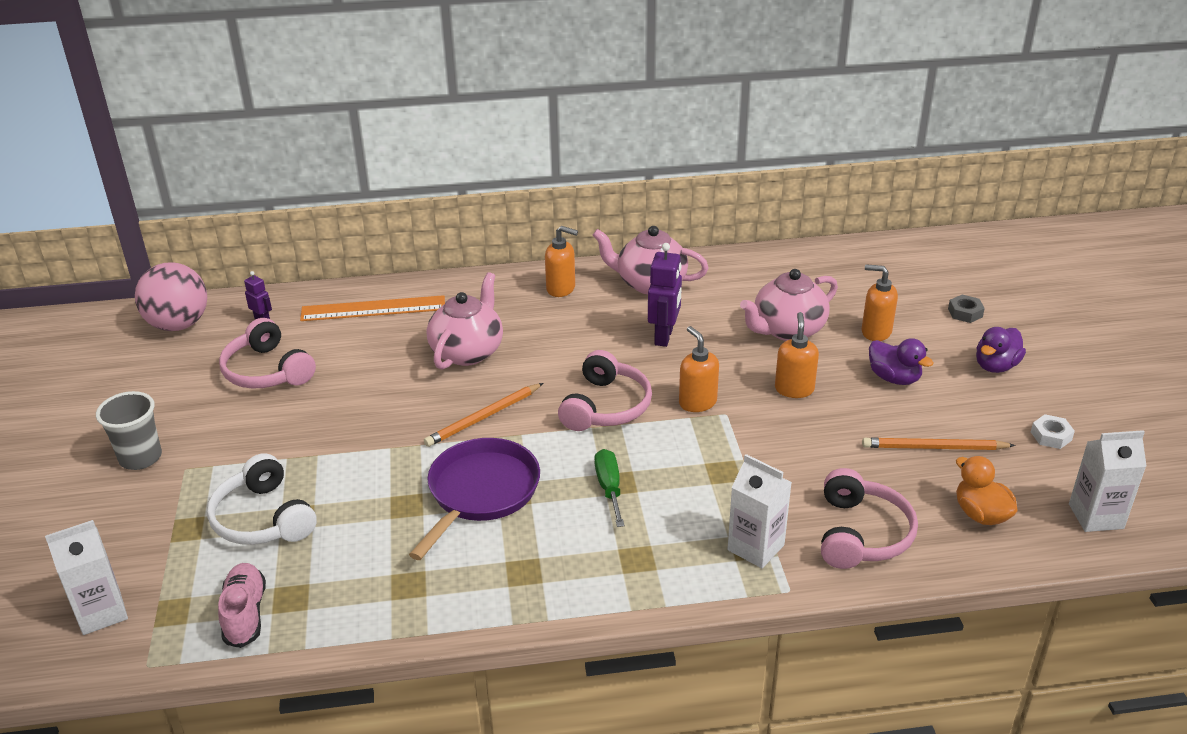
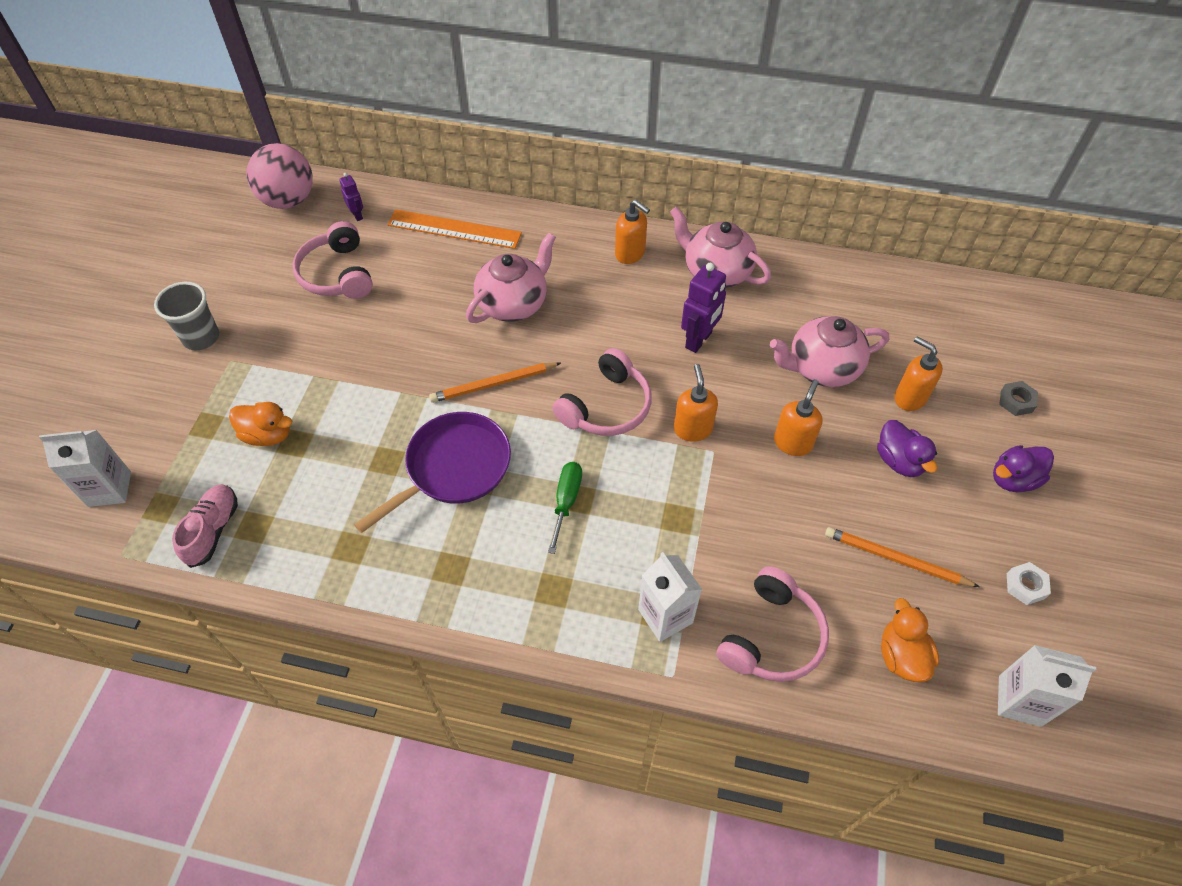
camera: 20 degrees right, 20 degrees up
white headphones [207,453,317,545] -> orange duck [229,402,292,446]

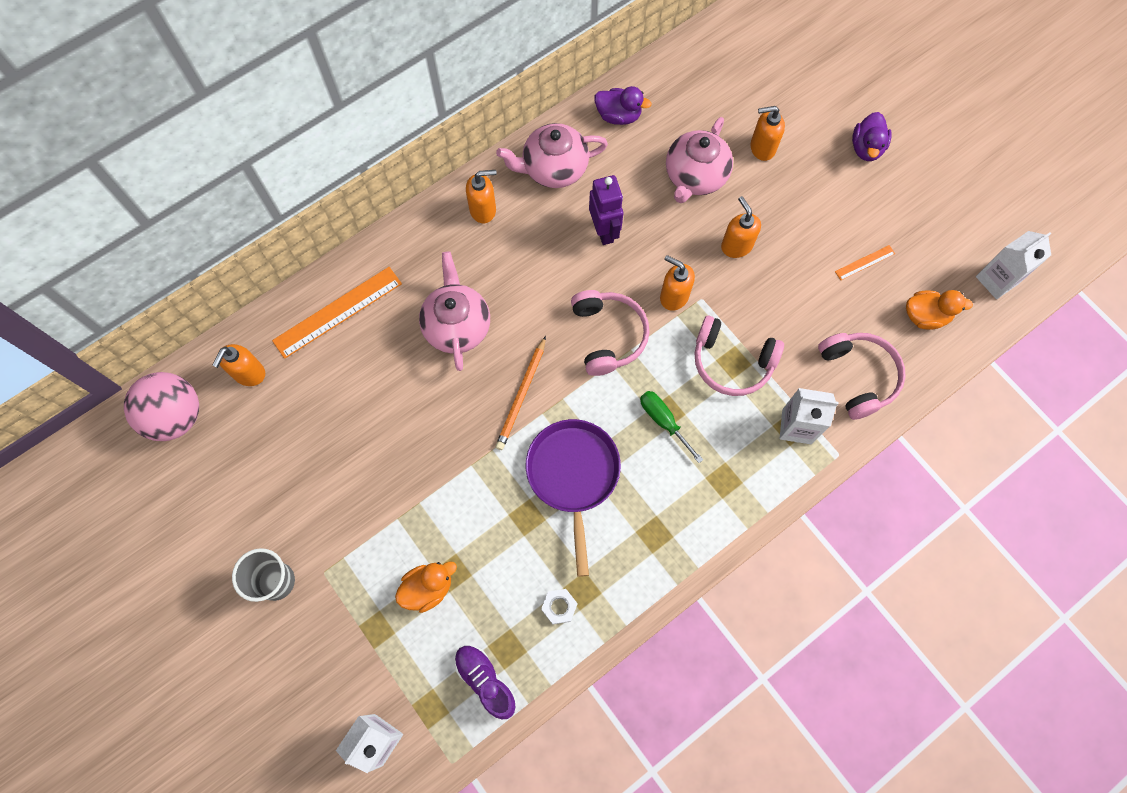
camera: 50 degrees left, 15 degrees up
pink shoe [172,484,238,568] -> purple shoe [454,645,517,719]
pink headphones [293,221,373,299] -> pink headphones moved to [695,316,784,396]
purple robot [339,173,363,221] -> orange soap dispenser [212,344,265,386]
orange pencil [825,527,980,587] -> orange ruler [835,245,895,280]
purple duck [877,420,937,477] -> purple duck moved to [595,86,652,125]
orange duck [881,598,939,682] -> orange duck turned 150 degrees clockwise [906,290,973,330]
grey nut [999,381,1038,416] -> none
white nut [1007,562,1051,605] -> white nut moved to [541,589,578,625]

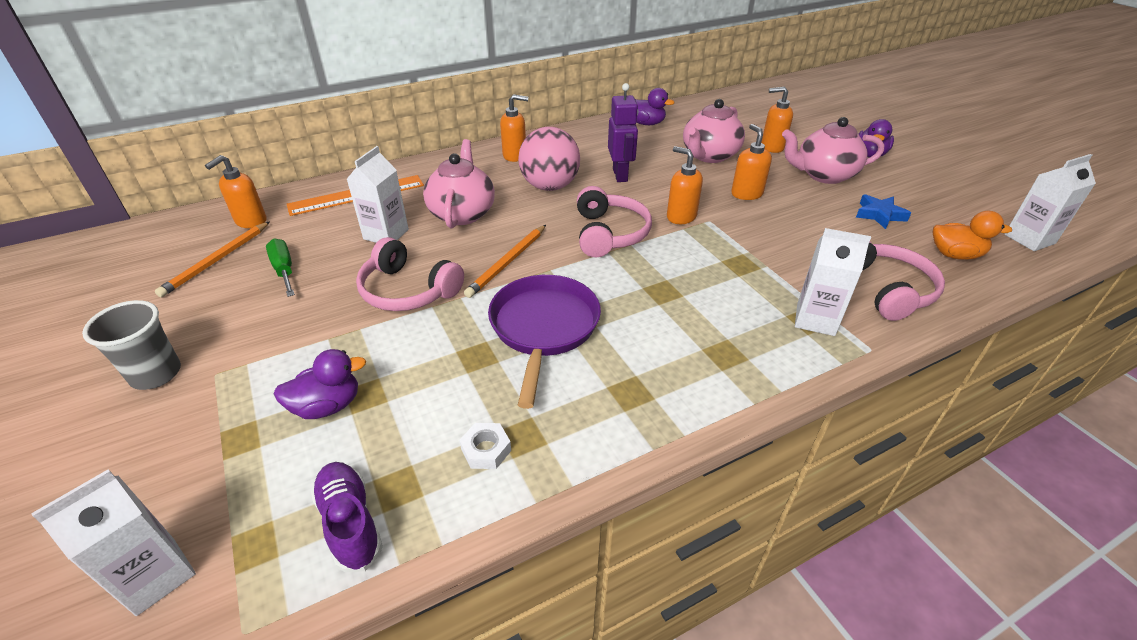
camera: 10 degrees right, 30 degrees down
pink ball [124,372,199,441] -> pink ball moved to [518,127,580,191]
orange duck [395,561,457,613] -> purple duck [274,349,366,419]
pink teapot [496,123,608,188] -> pink teapot moved to [782,117,884,184]
green screwdriver [640,391,703,463] -> green screwdriver moved to [266,238,295,297]
pink headphones [695,316,784,396] -> pink headphones moved to [356,237,464,311]
orange ruler [835,245,895,280] -> blue star [856,194,911,229]
none -> orange pencil [155,221,270,297]
none -> white carton [347,146,409,243]

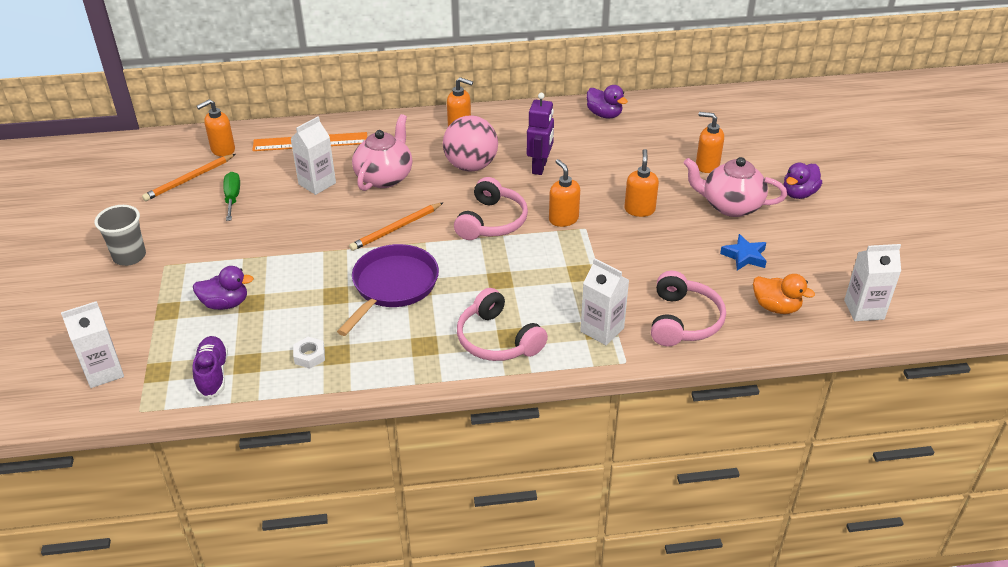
camera: 20 degrees right, 0 degrees up
pink headphones [356,237,464,311] -> pink headphones moved to [457,288,548,361]
pink teapot [683,99,745,163] -> none

